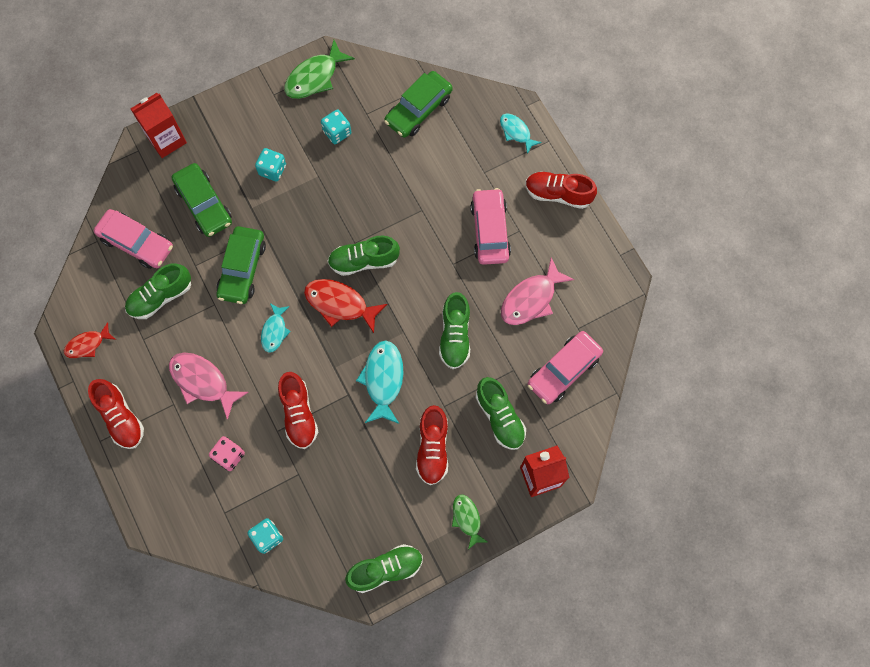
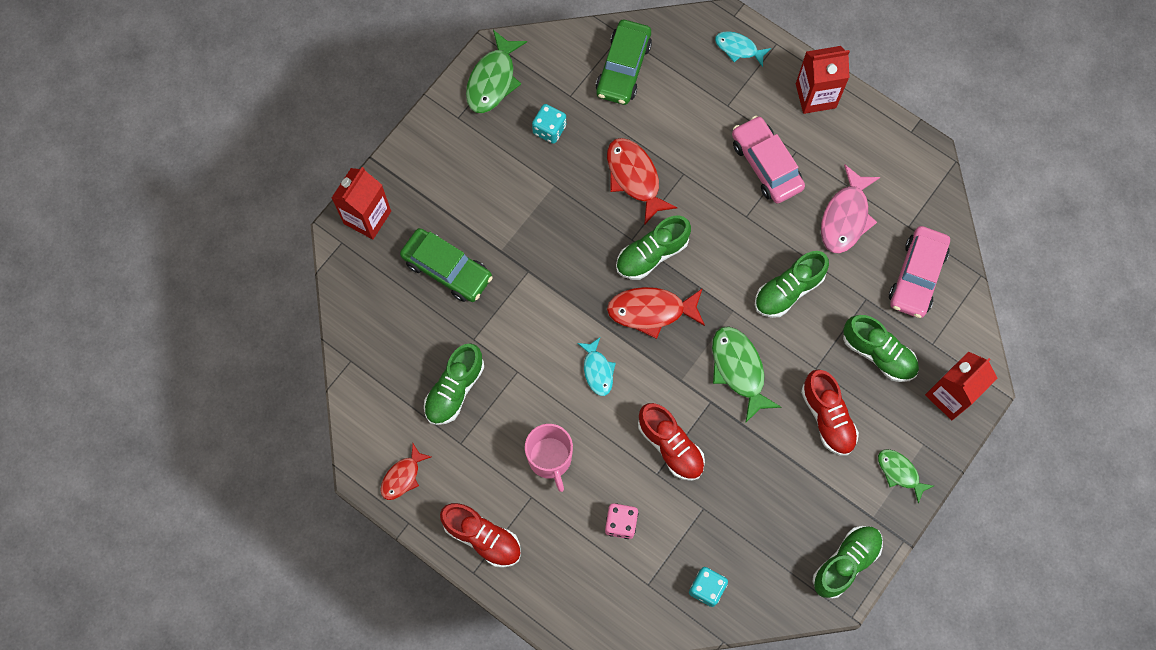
camera: 25 degrees left, 0 degrees up
pink car [94,209,173,269] -> none
pink fish [169,352,249,420] -> pink mug [525,424,573,492]
green car [216,226,266,304] -> none
turquoise dice [255,148,286,182] -> none
turquoise fish [356,340,404,424] -> green fish [712,326,781,423]
green shoe [439,292,470,369] -> green shoe turned 75 degrees clockwise [755,251,829,318]
red shoe [525,172,597,209] -> red carton [796,46,850,114]
none -> red fish [607,138,678,225]

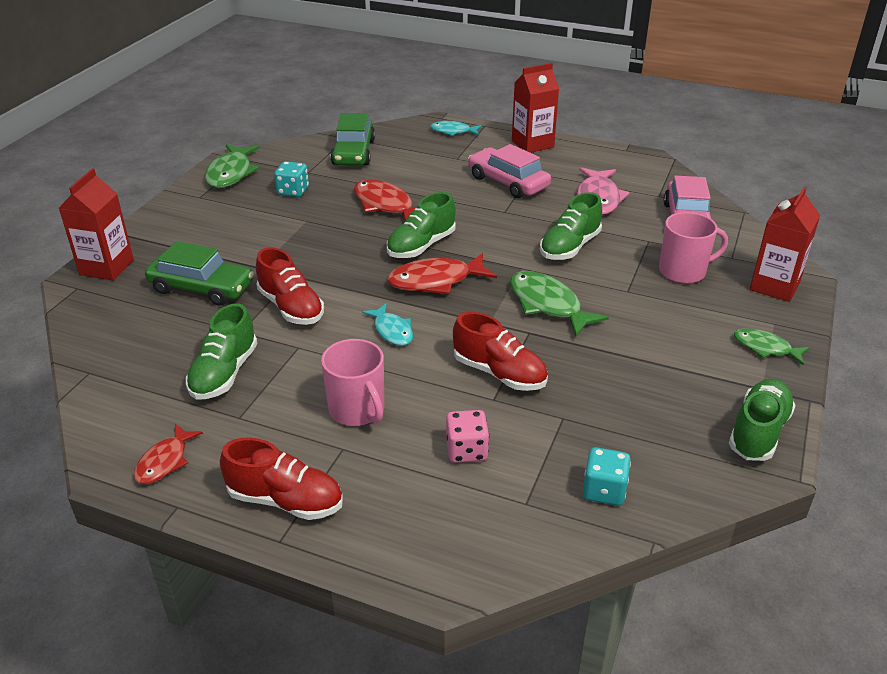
camera: 15 degrees left, 35 degrees down
red shoe [801,369,859,456] -> red shoe moved to [256,248,324,325]
green shoe [843,315,919,382] -> pink mug [659,212,728,284]

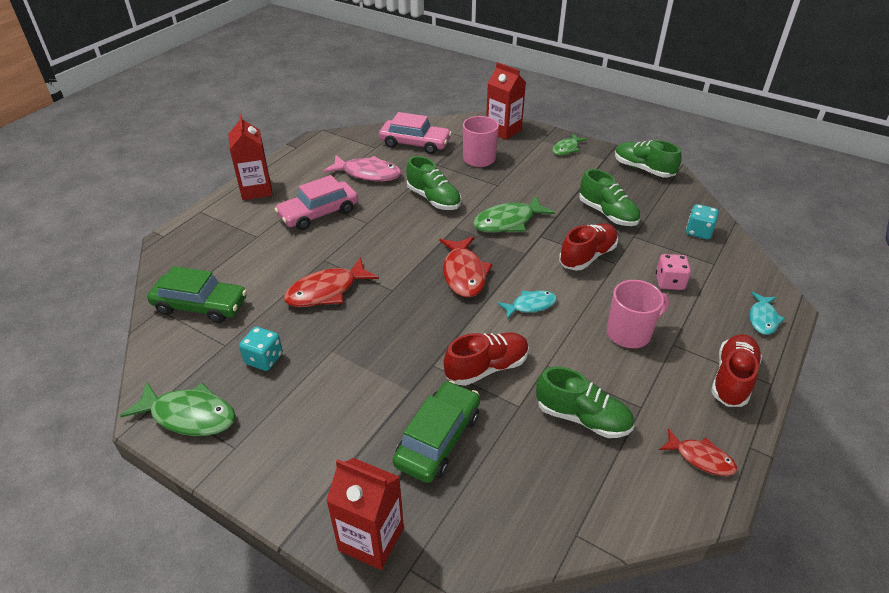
camera: 80 degrees left, 5 degrees up
green shoe [387,192,456,258] -> green shoe moved to [579,169,640,226]
turquoise fish [430,121,481,136] -> turquoise fish moved to [750,292,785,335]

